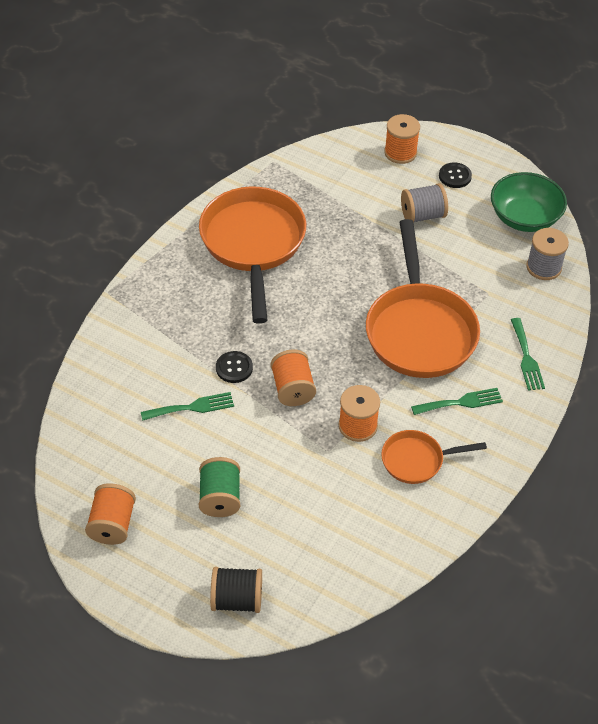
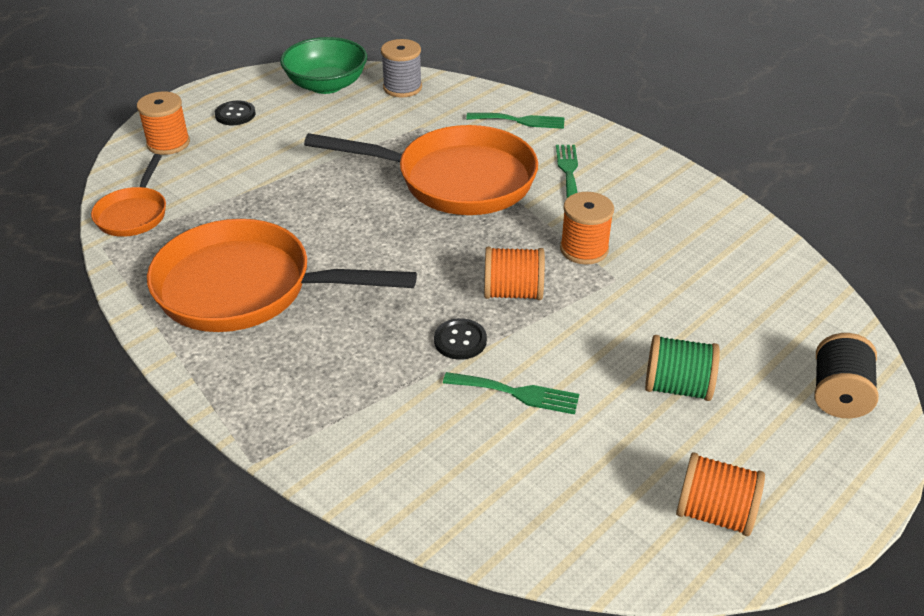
camera: 75 degrees left, 10 degrees down
green fork [141,392,234,421] -> green fork turned 105 degrees clockwise [443,372,579,414]
orange pan [381,430,487,484] -> orange pan moved to [91,154,166,237]
grey spool [401,183,448,223] -> none

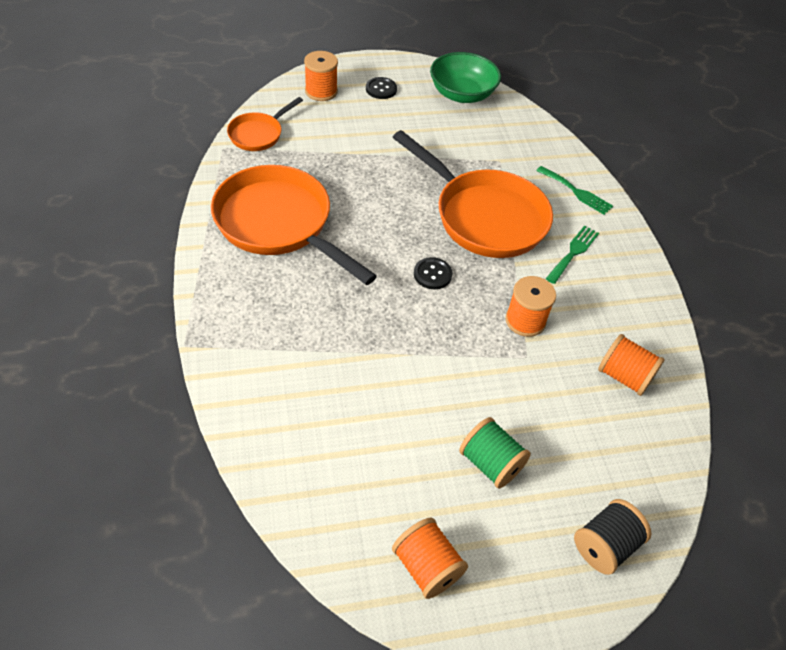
camera: 30 degrees right, 10 degrees up
grey spool [381,39,422,97] -> none
black button [434,318,487,360] -> black button moved to [414,257,453,289]
green fork [443,372,579,414] -> none
orange spool [484,247,545,300] -> orange spool moved to [598,334,665,396]

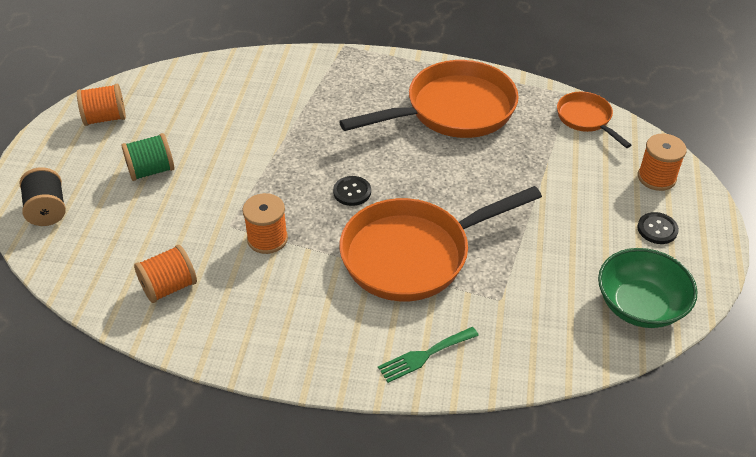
camera: 115 degrees right, 5 degrees down
green fork [546,226,599,284] -> none

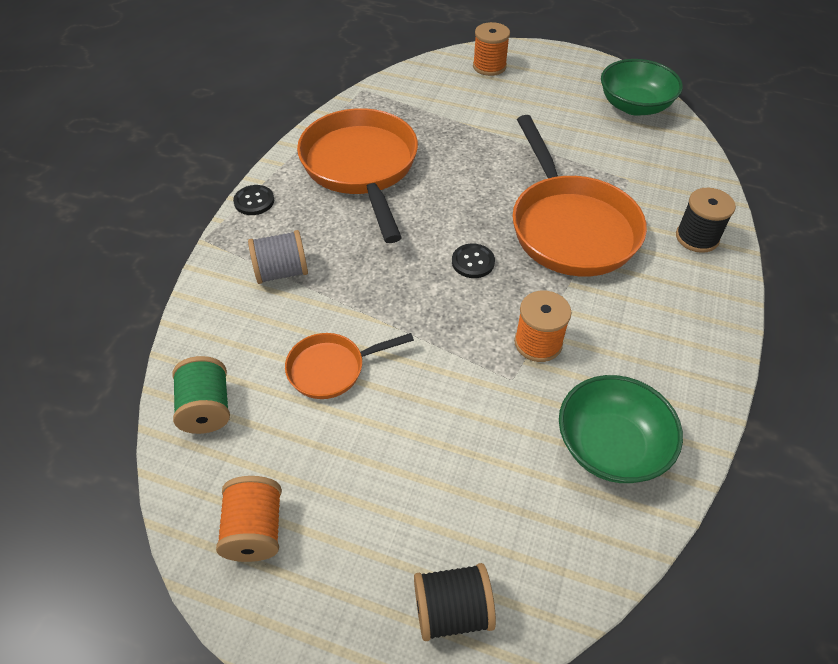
camera: 80 degrees left, 5 degrees up
green spool [121,133,174,181] -> green spool moved to [173,356,230,434]
orange spool [134,245,197,303] -> green bowl [559,375,683,483]
green fork [378,327,479,383] -> black spool [676,188,736,253]
orange pan [557,92,631,148] -> orange pan moved to [285,333,414,399]
black button [637,212,679,244] -> black button moved to [233,185,274,215]
none -> grey spool [248,230,308,284]

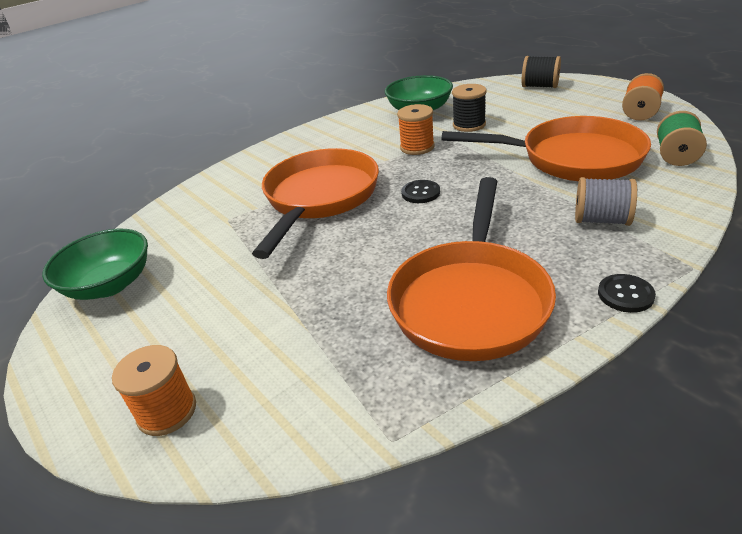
camera: 145 degrees left, 15 degrees down
orange pan [285,333,414,399] -> orange pan [441,116,651,182], size x1.98
black spool [676,188,736,253] -> black spool moved to [452,84,486,132]

